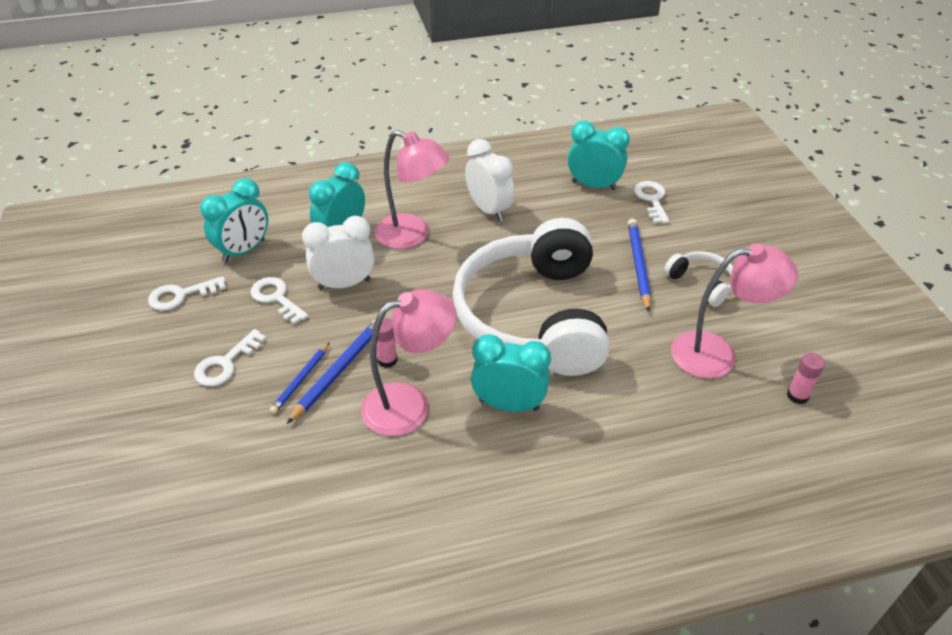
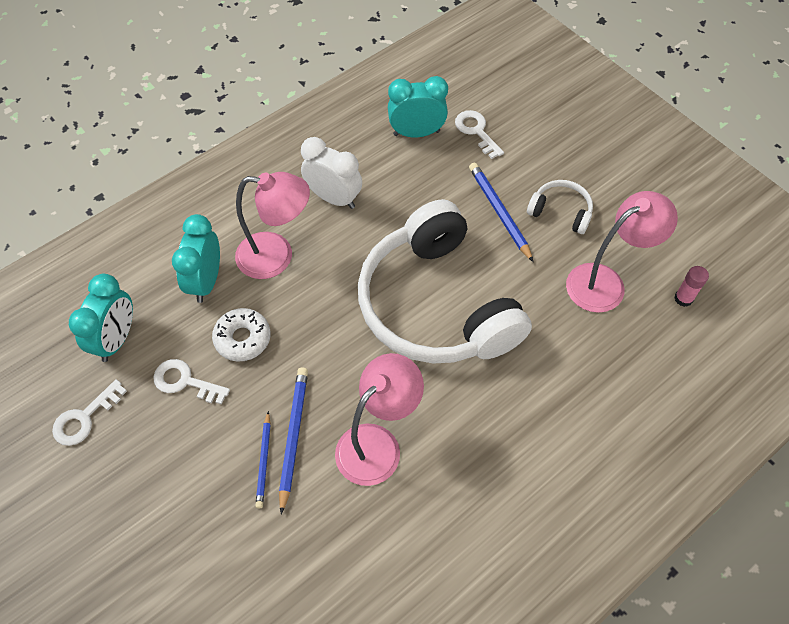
camera: 25 degrees left, 15 degrees up
white key [194,329,266,386] -> none
white clock [302,216,374,290] -> white donut [212,308,271,362]
pink glue stick [372,318,398,368] -> none
turquoise clock [471,334,551,412] -> none

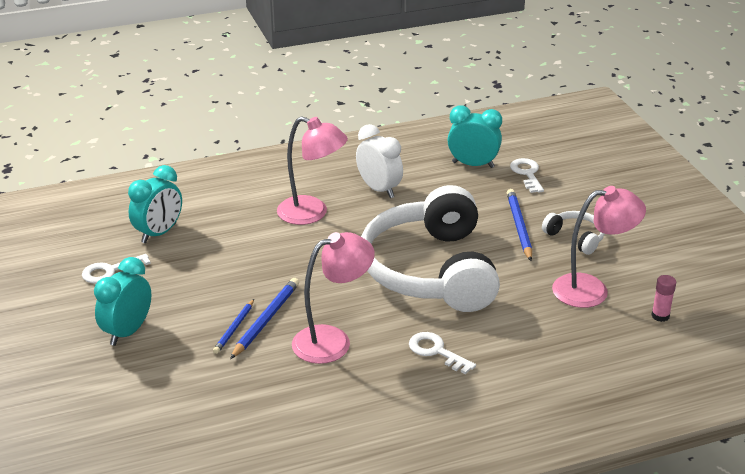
camera: 20 degrees right, 25 degrees down
white key [153,359,230,405] -> white key moved to [409,332,476,374]
turquoise clock [172,214,220,303] -> turquoise clock moved to [94,257,151,346]
white donut [212,308,271,362] -> none

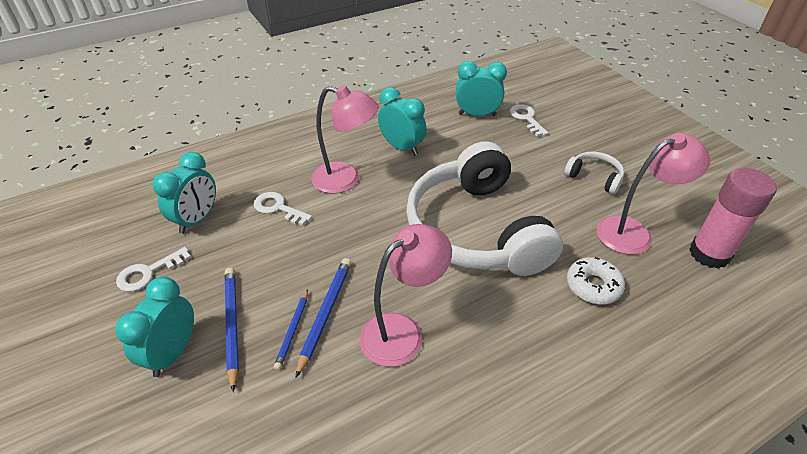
camera: 10 degrees left, 10 degrees up
white clock [356,124,403,198] -> turquoise clock [378,87,426,156]
white key [409,332,476,374] -> white key moved to [254,192,312,226]
blue pencil [507,189,532,261] -> blue pencil moved to [225,268,239,392]
pink glue stick [651,275,676,322] -> pink glue stick [689,168,777,269], size x2.18
none -> white donut [567,257,625,304]

